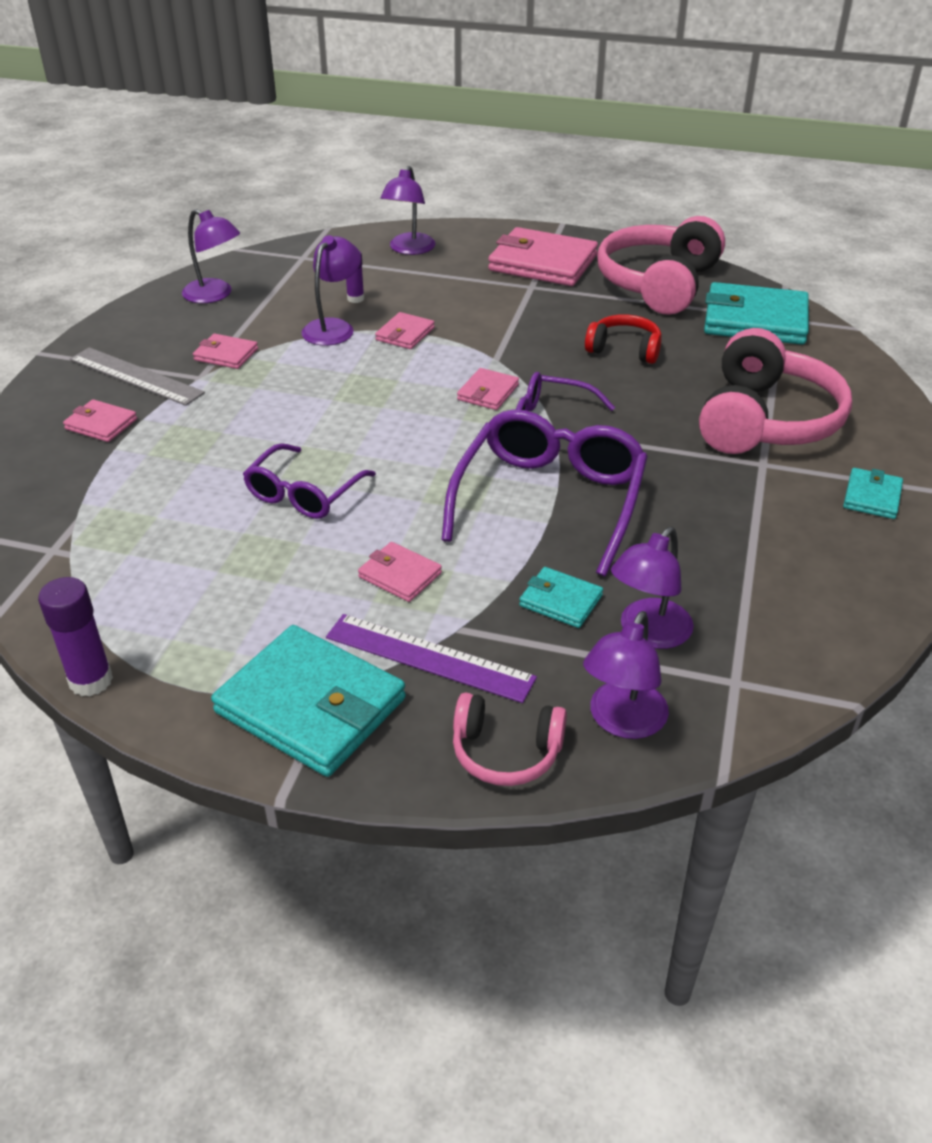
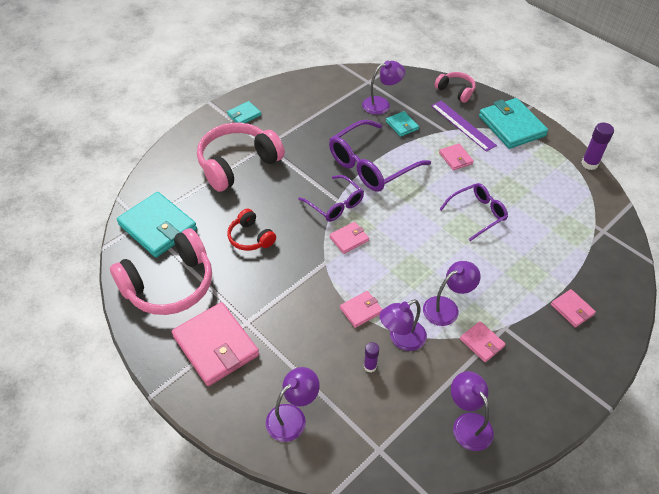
camera: 150 degrees left, 10 degrees up
grey ruler [70,347,205,406] -> none
purple lamp [583,611,669,739] -> purple lamp moved to [423,261,481,326]

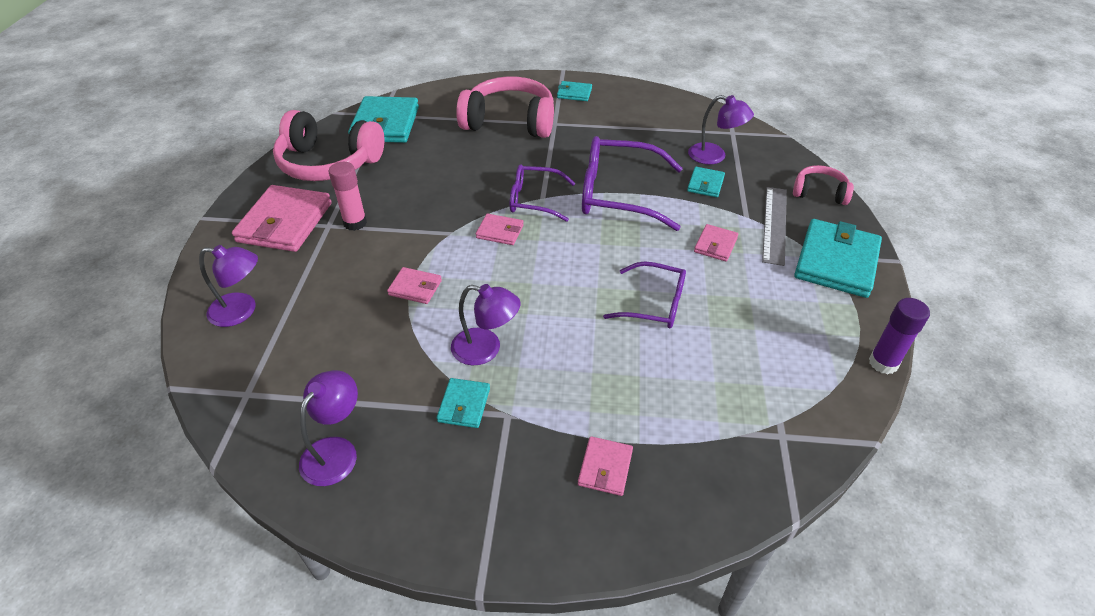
camera: 50 degrees right, 5 degrees down
red headphones [227,209,276,251] -> none
purple glasses [298,175,364,222] -> purple glasses turned 90 degrees clockwise [510,164,575,222]
purple glue stick [364,342,379,373] -> none
purple lamp [379,299,427,351] -> none
purple ruler [431,101,497,152] -> grey ruler [762,187,787,266]
pink headphones [435,72,476,103] -> pink headphones turned 75 degrees counterclockwise [793,165,854,205]
pink wallet [460,321,506,362] -> turquoise wallet [437,378,490,428]
none -> pink glue stick [328,162,367,231]

